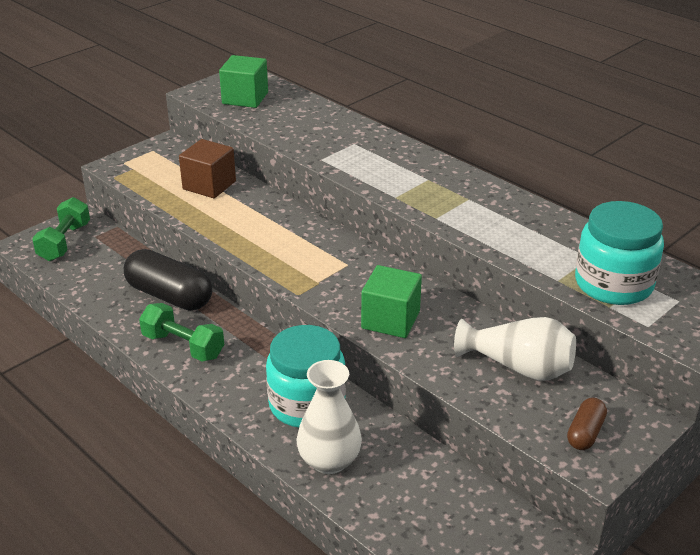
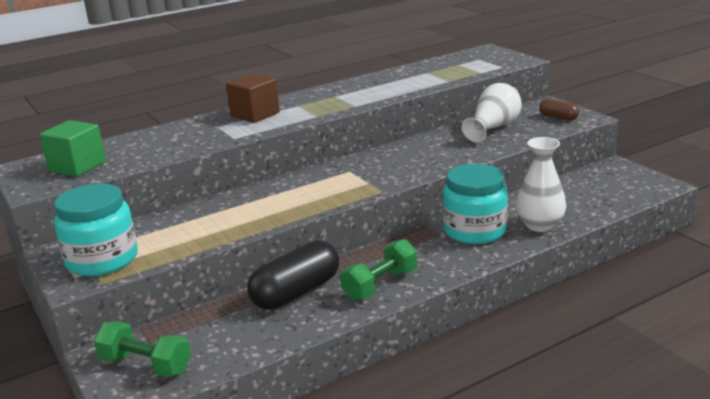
camera: 75 degrees left, 10 degrees down
brown cube [179,139,236,198] -> brown cube moved to [226,73,280,123]
green cube [361,265,422,338] -> none
turquoise jar [575,201,664,305] -> turquoise jar moved to [54,184,138,276]

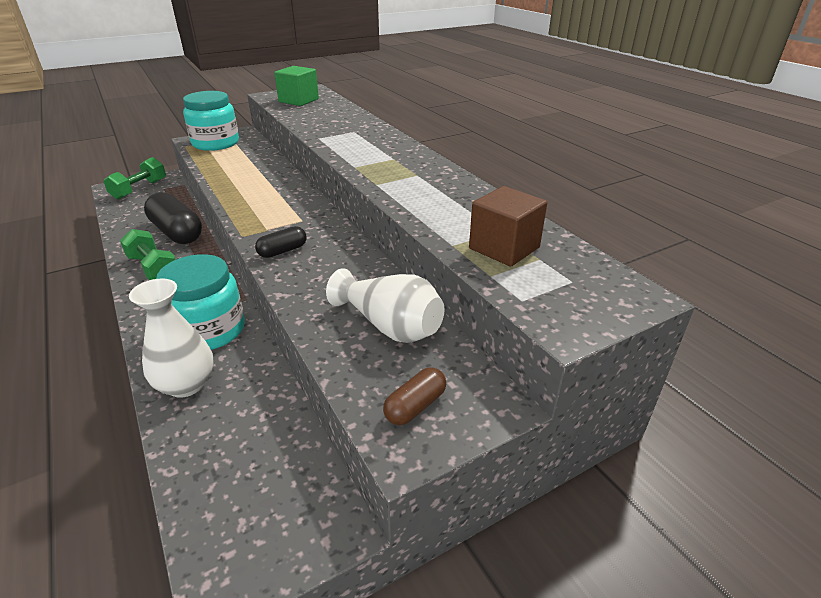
camera: 90 degrees right, 10 degrees up
brown cube [226,73,280,123] -> brown cube moved to [469,186,547,267]
none -> black capsule [255,226,307,258]

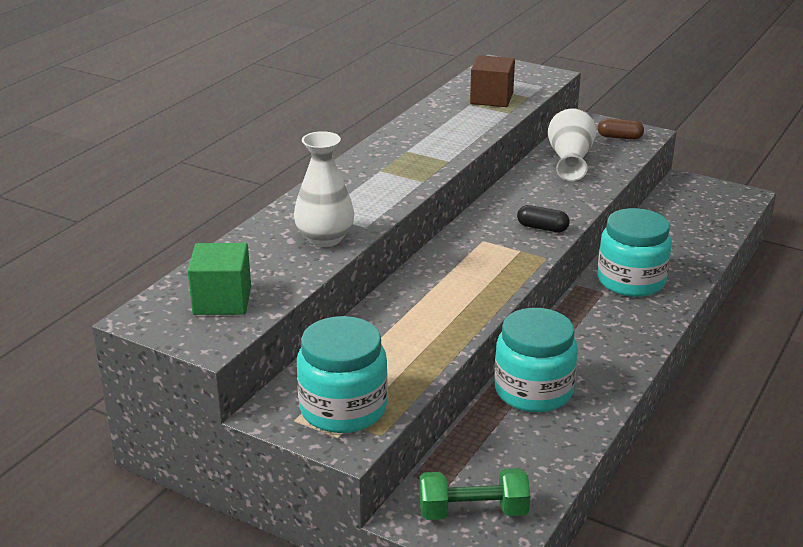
camera: 120 degrees left, 5 degrees down
green dumbbell [120,229,176,280] -> none
white vase [129,279,214,398] -> white vase moved to [294,131,355,247]
black capsule [144,192,202,244] -> turquoise jar [494,308,578,412]

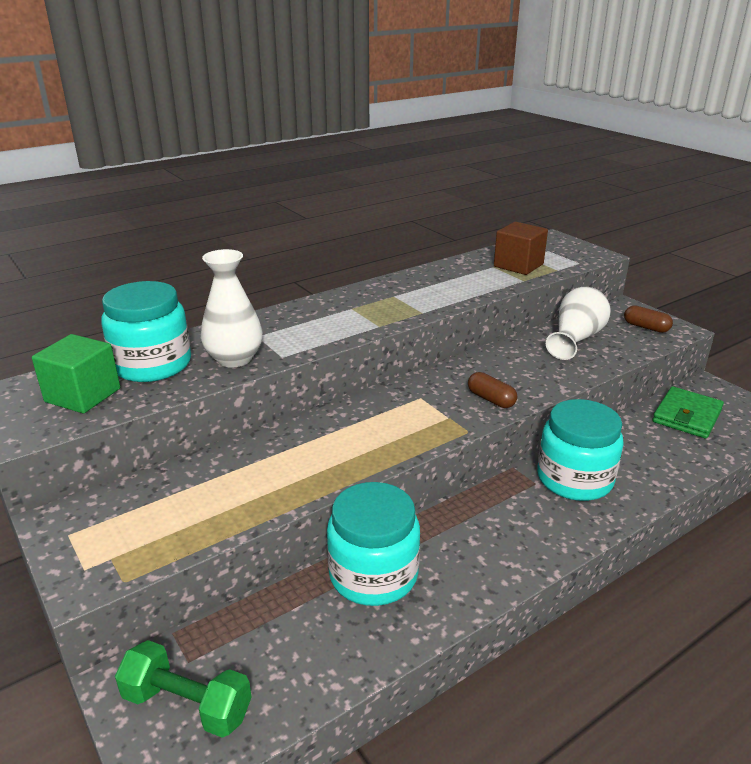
camera: 25 degrees right, 0 degrees up
turquoise jar [297,316,388,433] -> turquoise jar moved to [101,281,191,382]
black capsule [517,205,570,232] -> brown capsule [468,372,517,408]
none -> green wallet [652,386,724,439]

